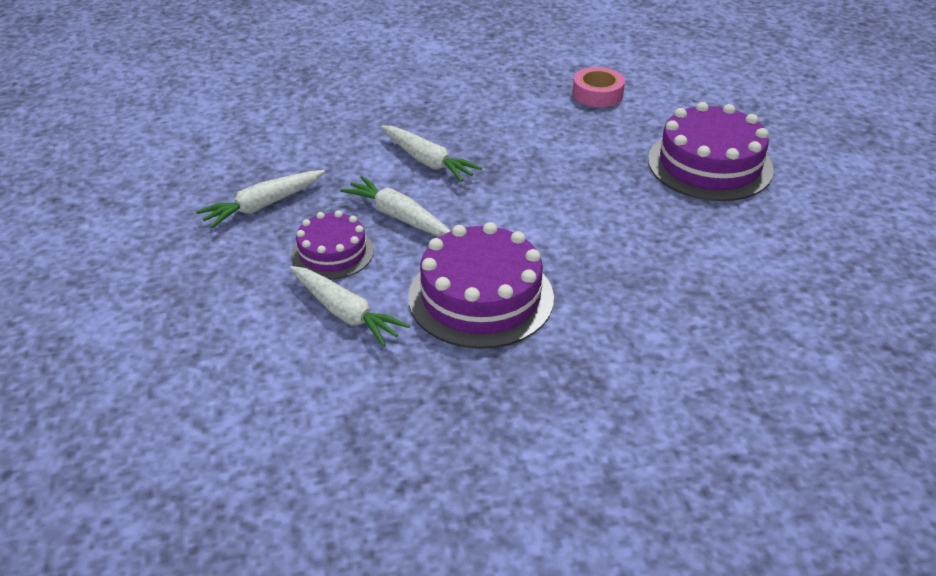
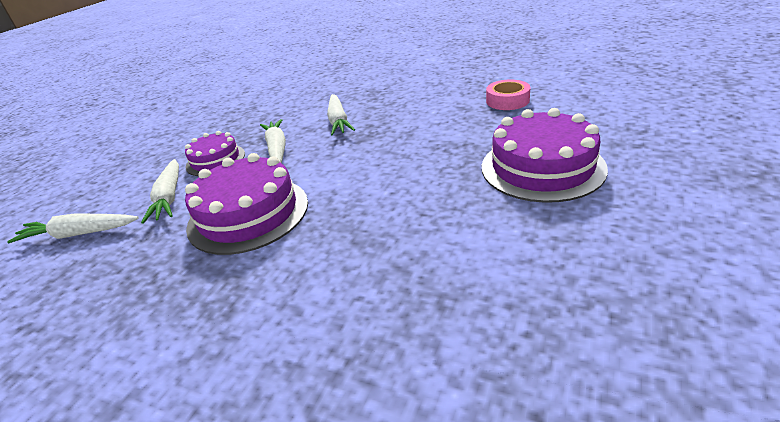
camera: 40 degrees right, 5 degrees down
white carrot [196,170,325,229] -> white carrot moved to [7,214,139,243]

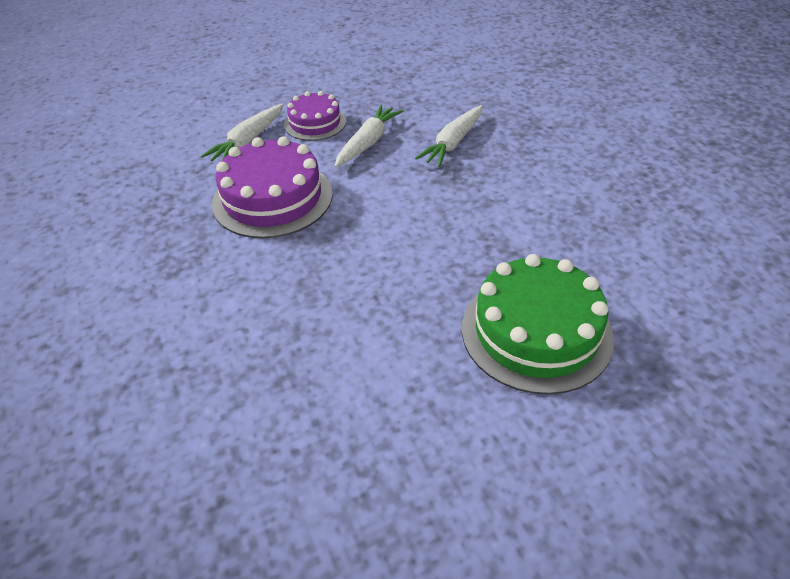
camera: 40 degrees right, 10 degrees up
white carrot [7,214,139,243] -> none
purple cake [482,108,608,203] -> green cake [462,254,614,395]
pink tape [486,80,530,110] -> none

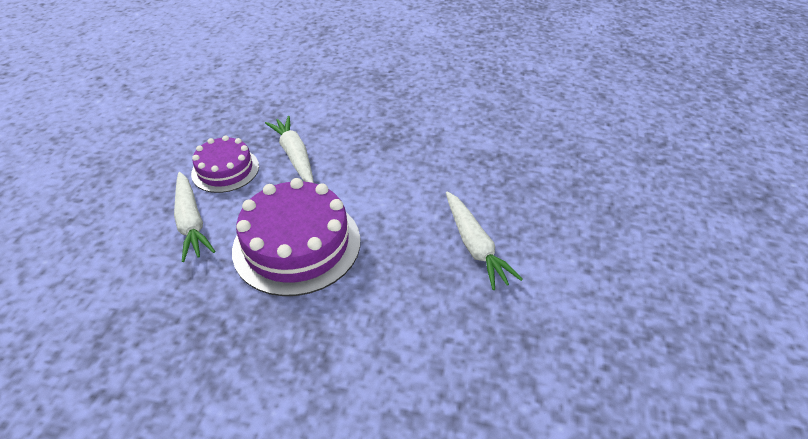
camera: 55 degrees left, 0 degrees up
white carrot [415,105,483,167] -> white carrot moved to [446,191,523,290]
green cake [462,254,614,395] -> none

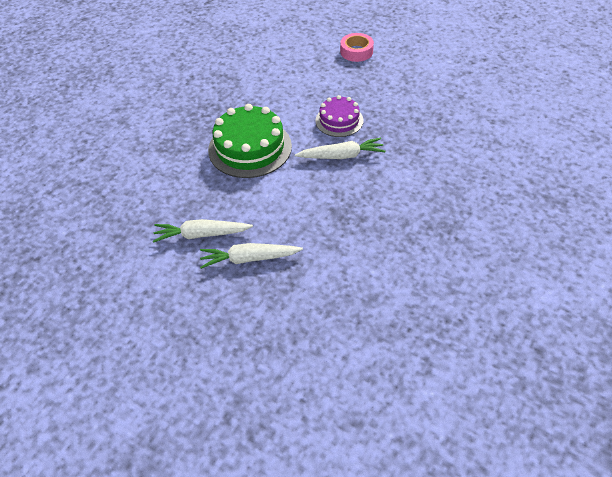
camera: 110 degrees right, 5 degrees up
white carrot [174,172,215,262] -> white carrot moved to [200,243,303,269]
purple cake [232,178,360,296] -> green cake [208,104,292,178]
none -> pink tape [340,33,374,62]

